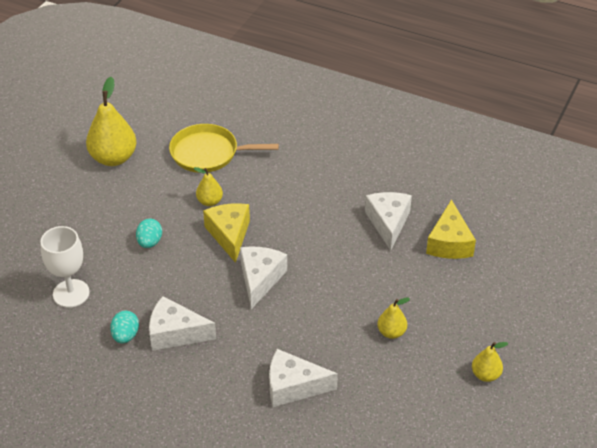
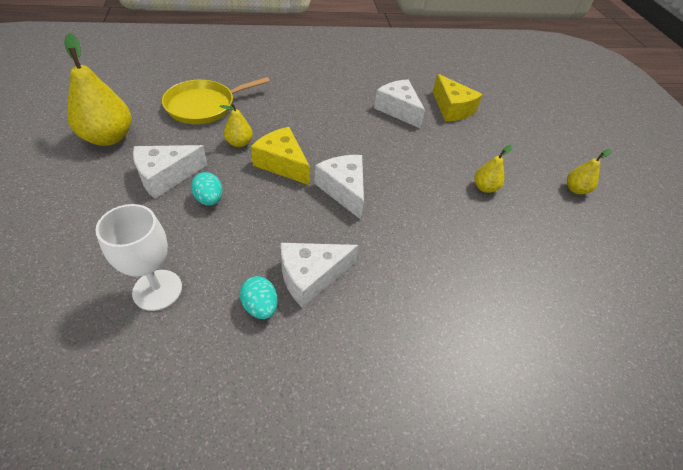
camera: 40 degrees left, 5 degrees up
white cheese [269,349,338,407] -> white cheese moved to [133,145,207,199]

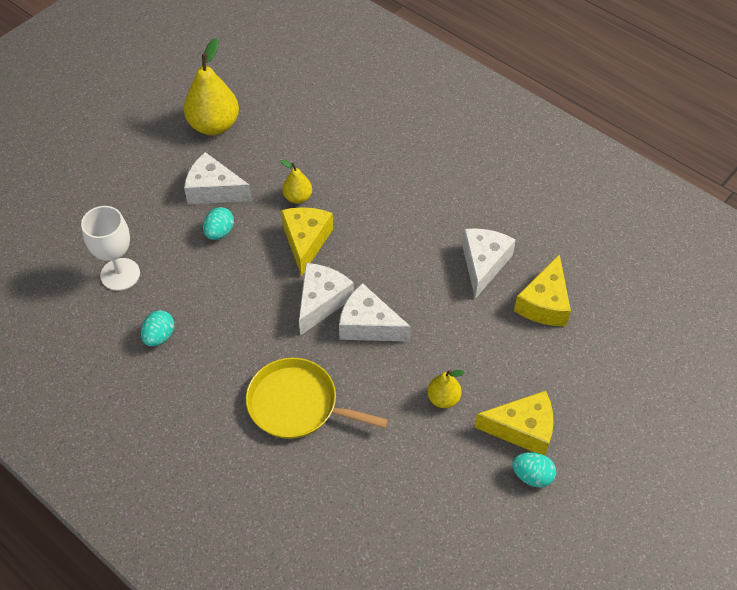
camera: 55 degrees right, 5 degrees up
yellow pan [162,77,270,124] -> yellow pan moved to [246,358,388,439]
white cheese [281,243,359,308] -> white cheese moved to [339,283,411,342]
yellow pear [567,149,612,194] -> turquoise egg [512,452,556,488]
none -> yellow cheese [474,391,554,455]

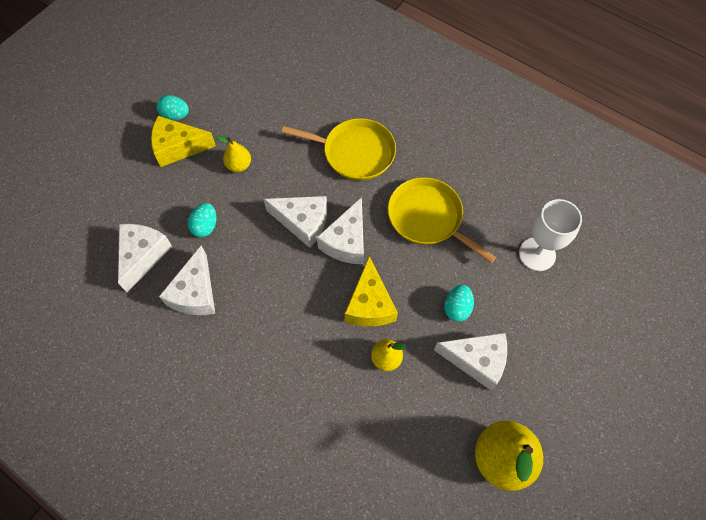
camera: 175 degrees right, 10 degrees up
turquoise egg [141,310,174,347] -> turquoise egg moved to [188,203,216,237]
yellow cheese [514,254,571,326] -> white cheese [118,224,173,292]
none -> yellow pan [388,177,496,263]

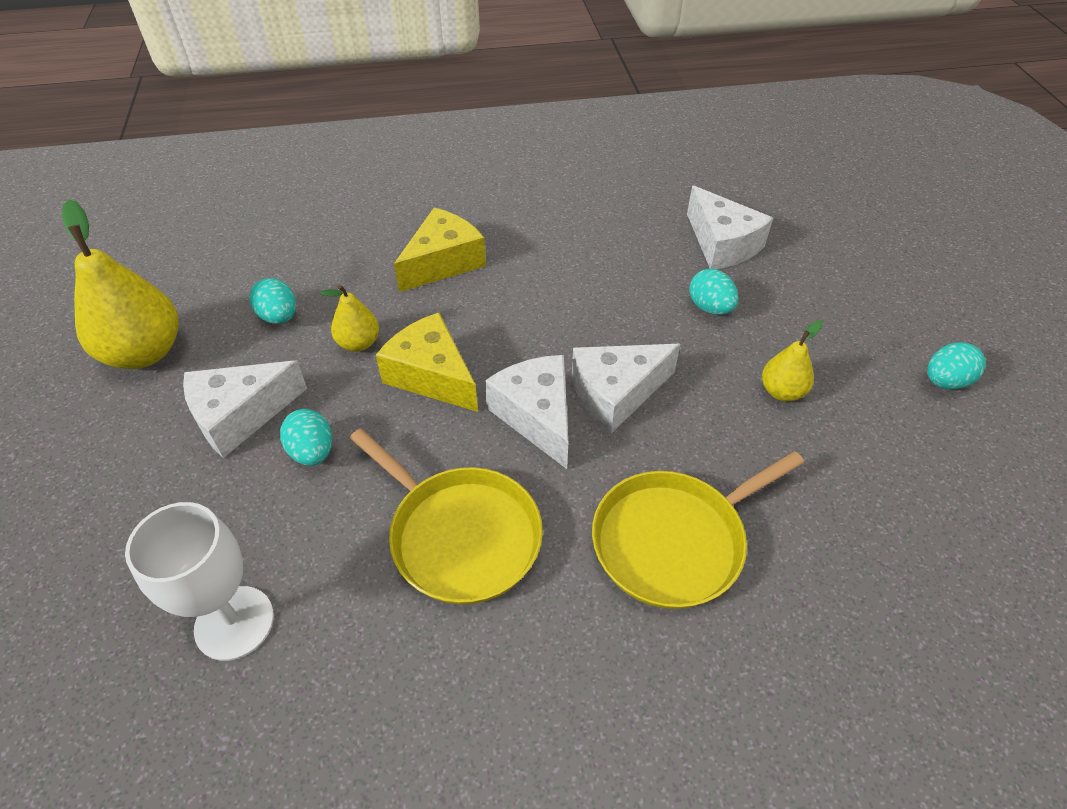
camera: 135 degrees right, 15 degrees down
yellow cheese [151,116,216,167] -> yellow cheese moved to [394,208,486,292]
white cheese [159,245,215,315] -> none
yellow pan [388,177,496,263] -> yellow pan turned 45 degrees clockwise [350,428,543,604]
none -> turquoise egg [249,278,296,324]

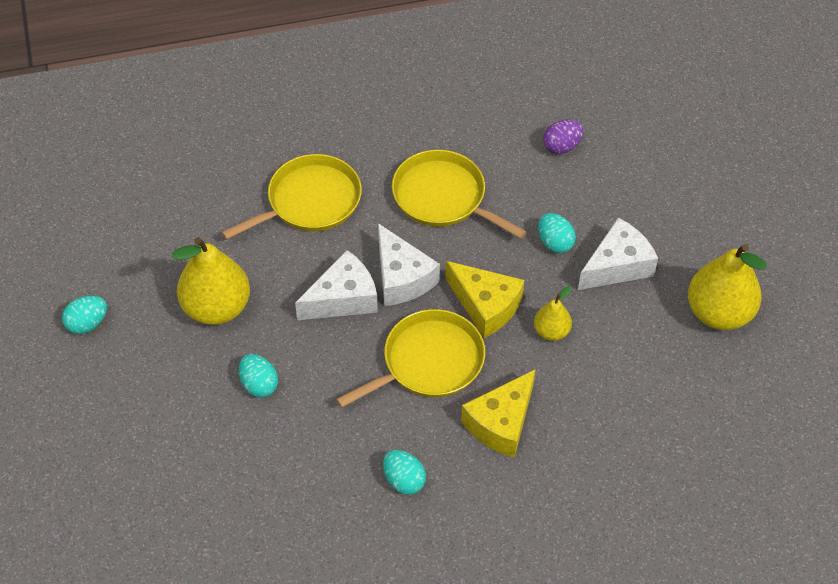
camera: 175 degrees right, 5 degrees up
white goblet [125,502,274,661] -> purple egg [543,119,583,154]
turquoise egg [249,278,296,324] -> turquoise egg moved to [383,450,426,495]
white cheese [687,186,773,269] -> none
yellow pear [762,321,823,401] -> yellow pear [172,237,250,325], size x1.92
none -> yellow pan [336,309,485,408]

